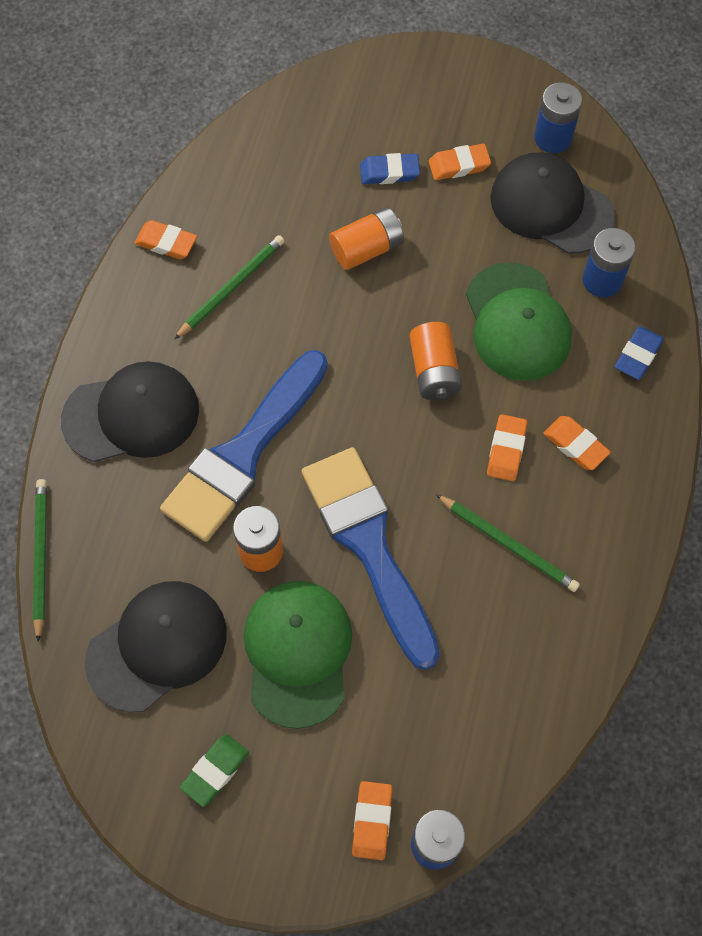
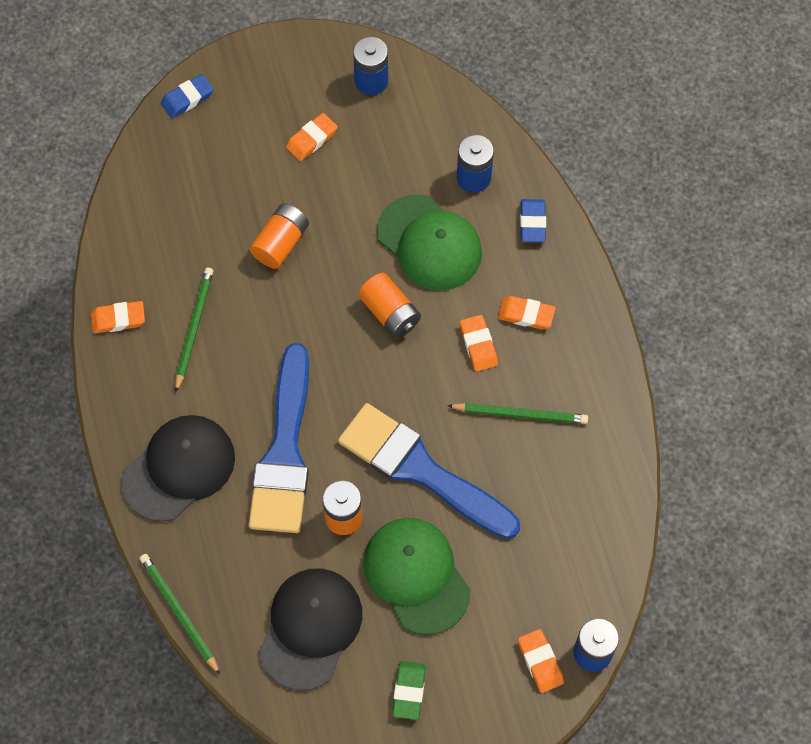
camera: 30 degrees left, 0 degrees up
blue eraser [360,153,420,184] -> blue eraser moved to [161,74,214,118]
black cap [490,152,615,254] -> none

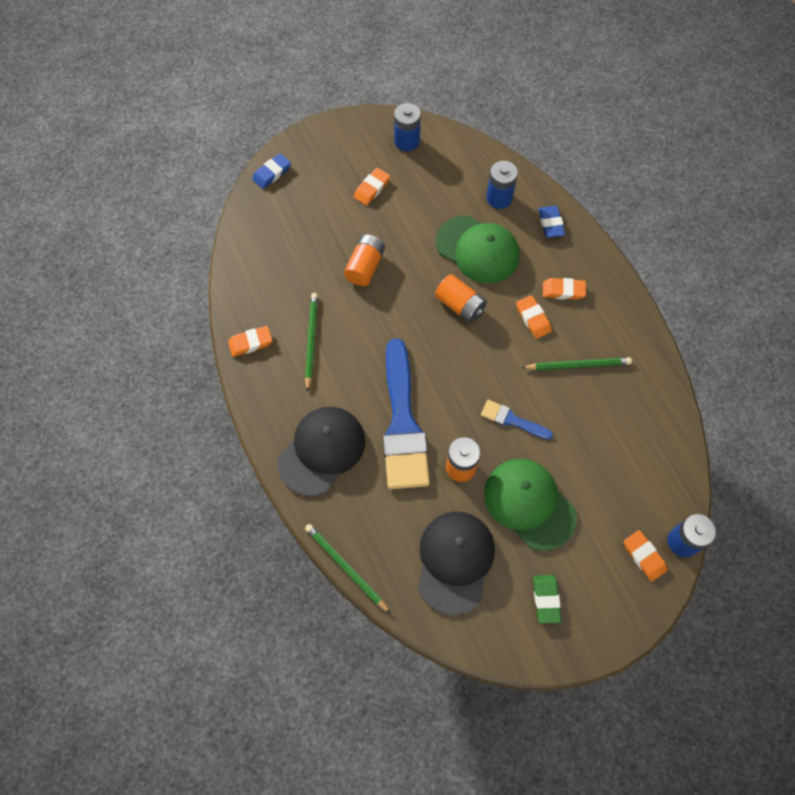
camera: 10 degrees left, 0 degrees up
blue brush [338,403,520,539] -> blue brush [481,400,553,440], size x0.46

